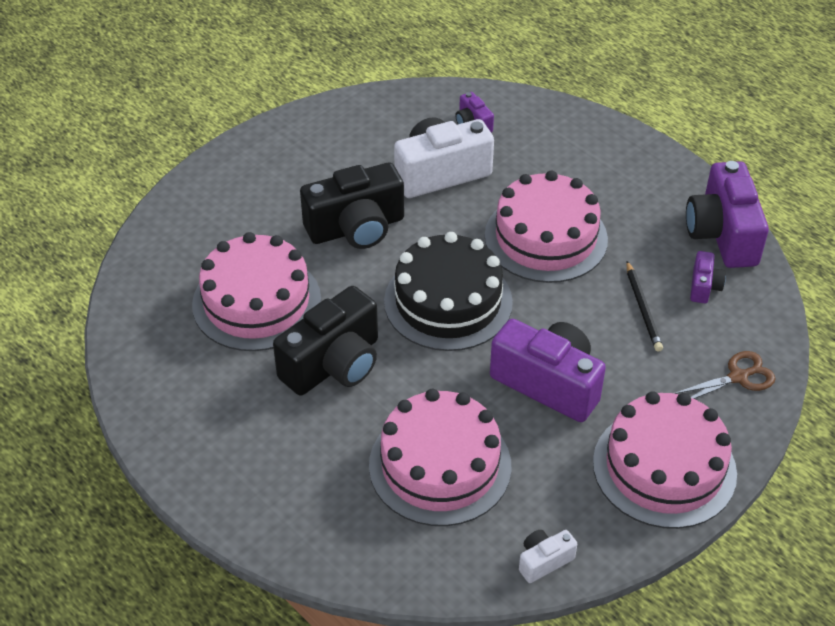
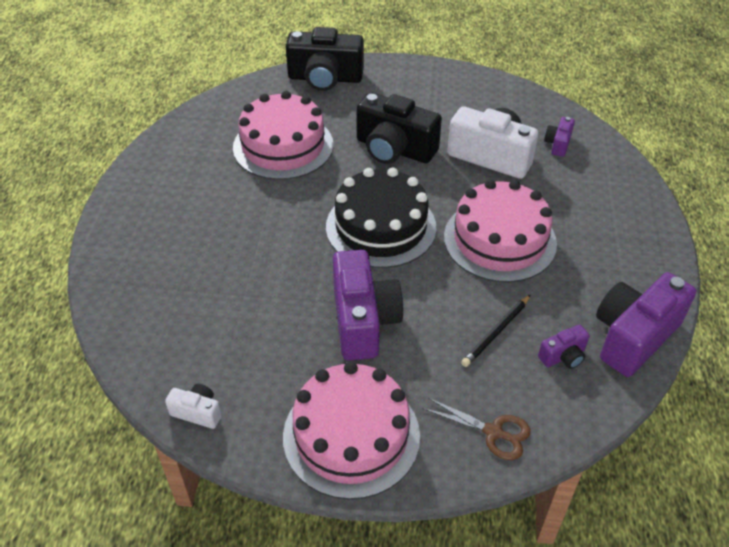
camera: 50 degrees right, 0 degrees up
black camera [273,286,378,396] -> black camera moved to [286,27,364,91]
pink cake [369,389,512,526] -> none

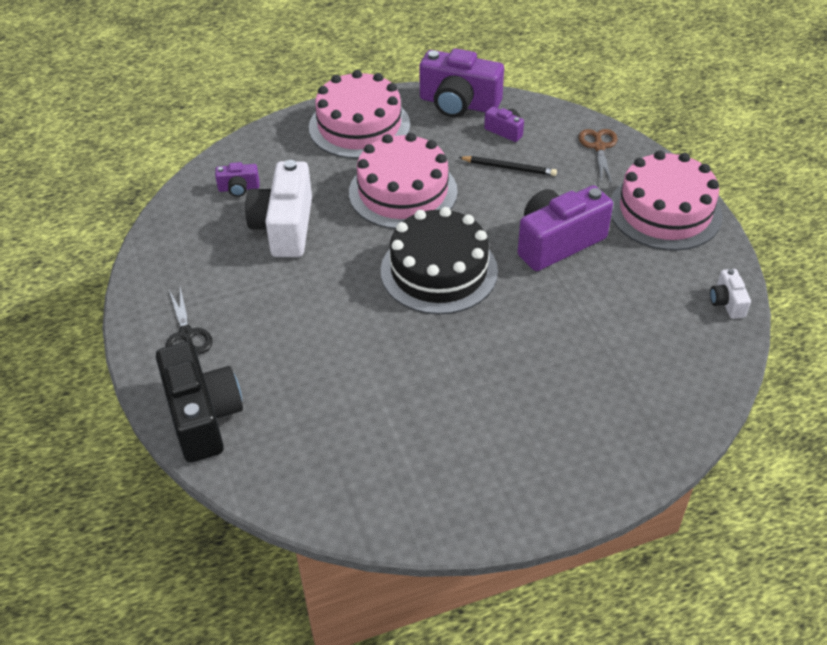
camera: 115 degrees left, 0 degrees up
pink cake [233,91,333,180] -> pink cake moved to [309,70,410,159]
black camera [356,92,442,164] -> none
none -> black scissors [166,287,212,354]

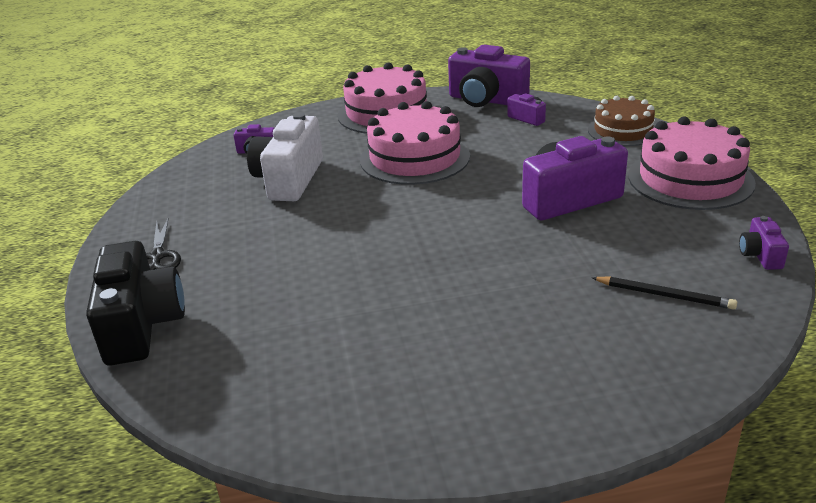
camera: 10 degrees right, 15 degrees down
black cake [381,207,498,314] -> none
black pencil [458,156,557,176] -> black pencil moved to [591,277,737,310]
brown scissors [579,129,617,184] -> brown cake [588,96,655,146]
white camera [710,269,751,319] -> purple camera [739,216,789,270]

